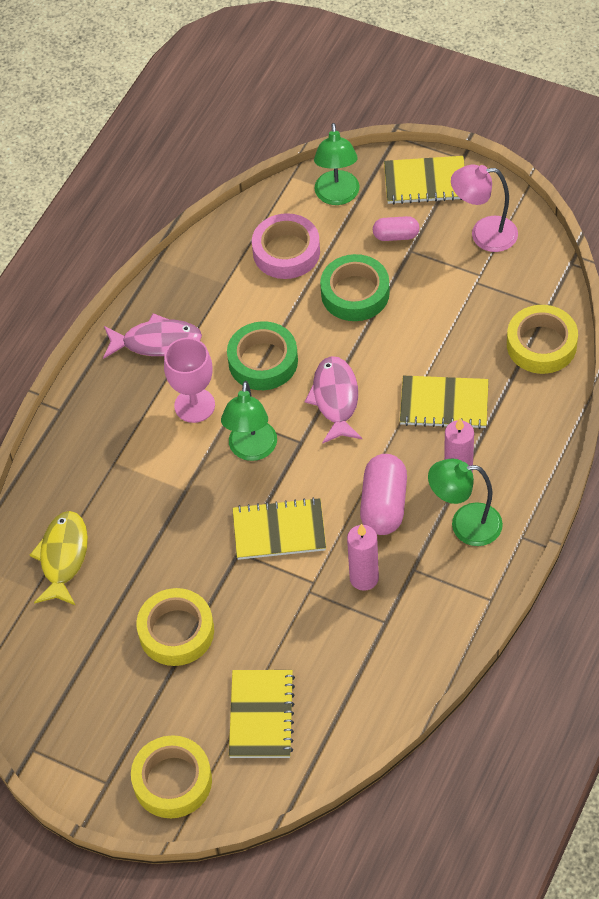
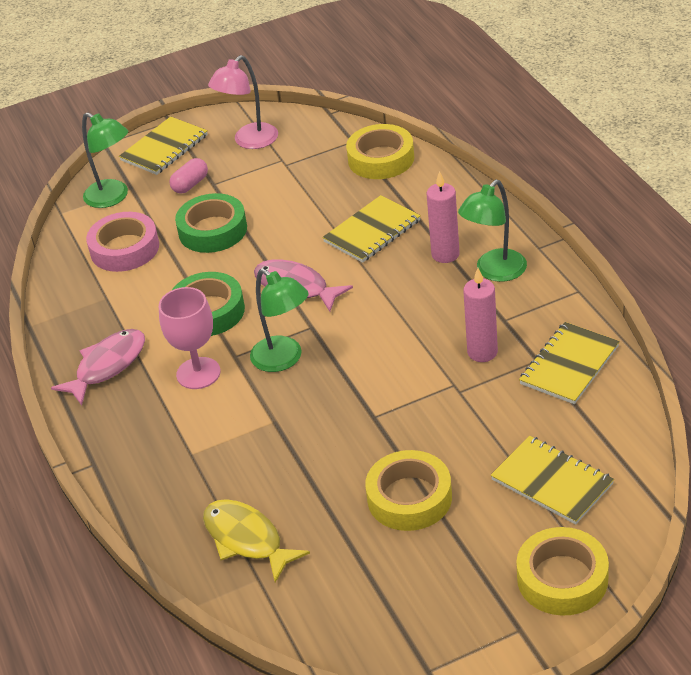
camera: 50 degrees left, 15 degrees down
yellow notebook [232,497,326,560] -> yellow notebook moved to [519,322,620,404]
pink capsule [360,454,407,535] -> none

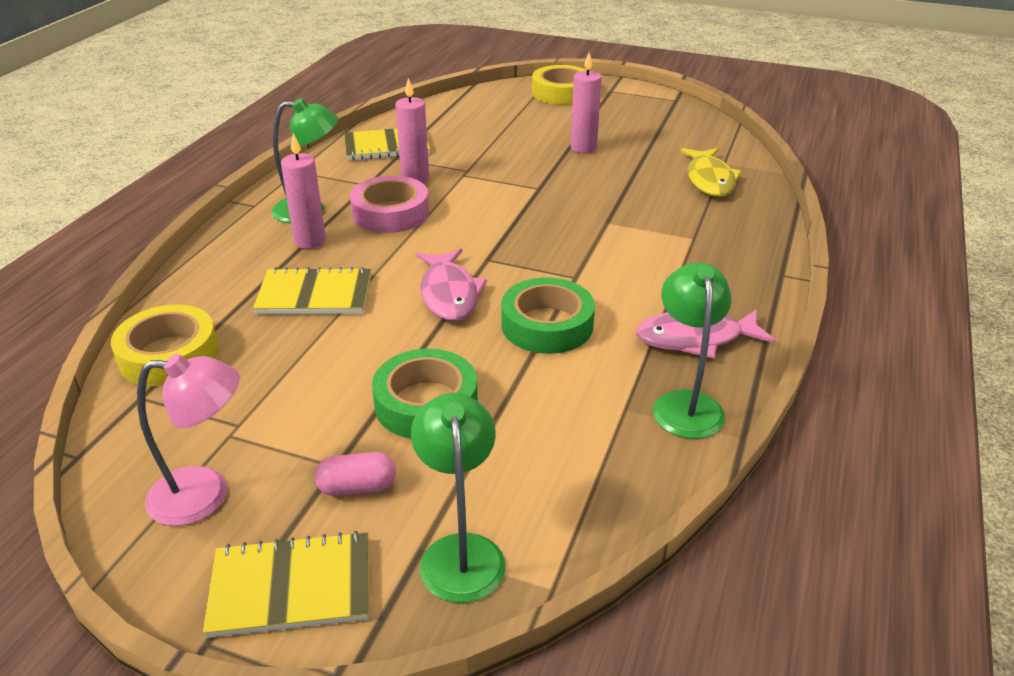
camera: 140 degrees left, 5 degrees down
pink tape [86,212,159,272] -> pink tape moved to [350,176,429,233]
pink goblet [159,287,220,389] -> none
green lamp [250,268,309,372] -> green lamp moved to [653,262,731,439]
yellow tape [365,450,452,531] -> pink candle [571,53,602,153]
yellow notebook [491,436,614,525] -> none

